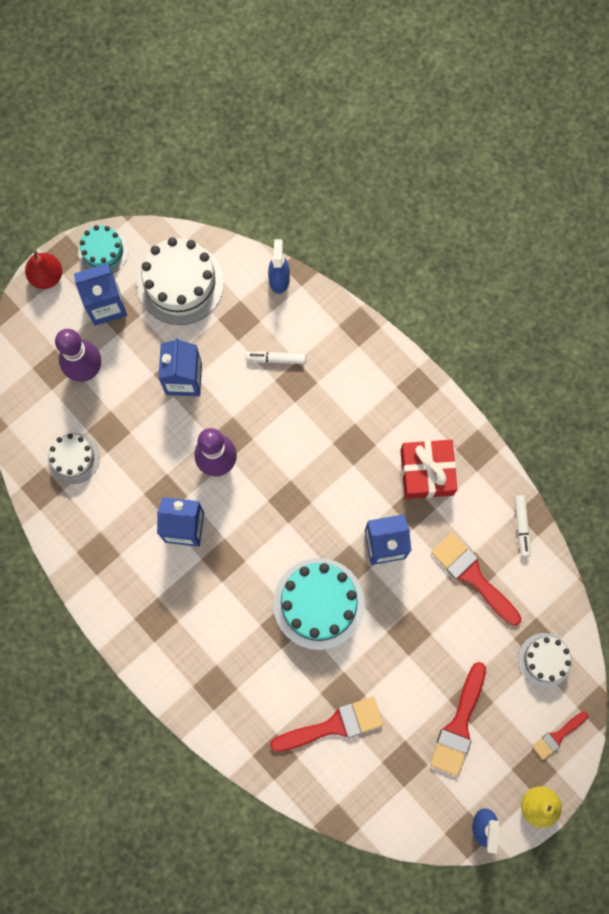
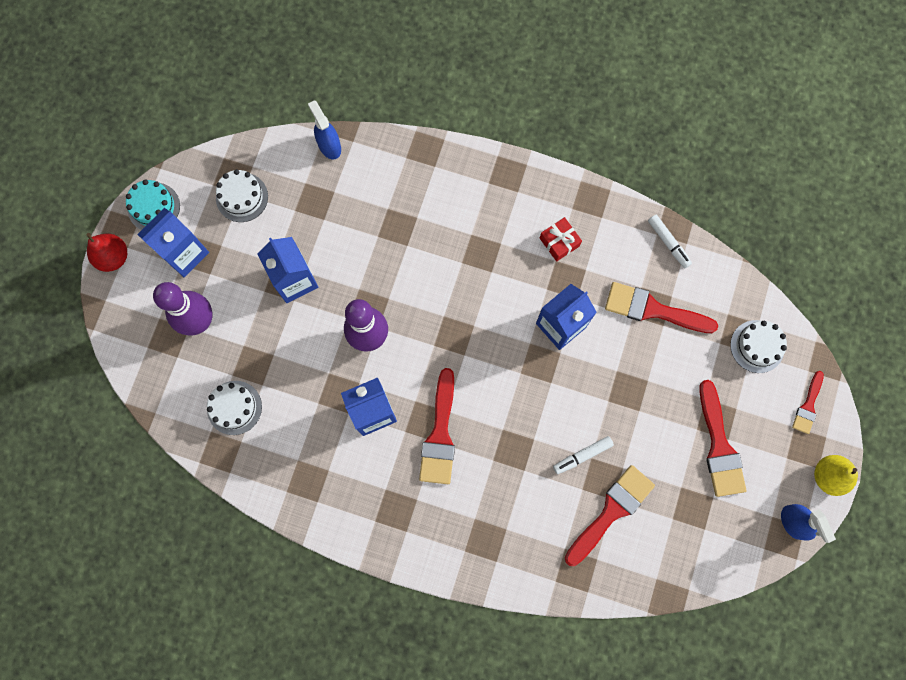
camera: 30 degrees left, 0 degrees up
white cake [137,237,224,325] -> white cake [216,169,268,222], size x0.58
white marker [246,351,306,364] -> white marker moved to [553,436,614,474]
turquoise cake [273,558,365,650] -> none
red gift [400,440,458,499] -> red gift [540,217,582,262], size x0.58
none -> red brush [419,368,455,484]

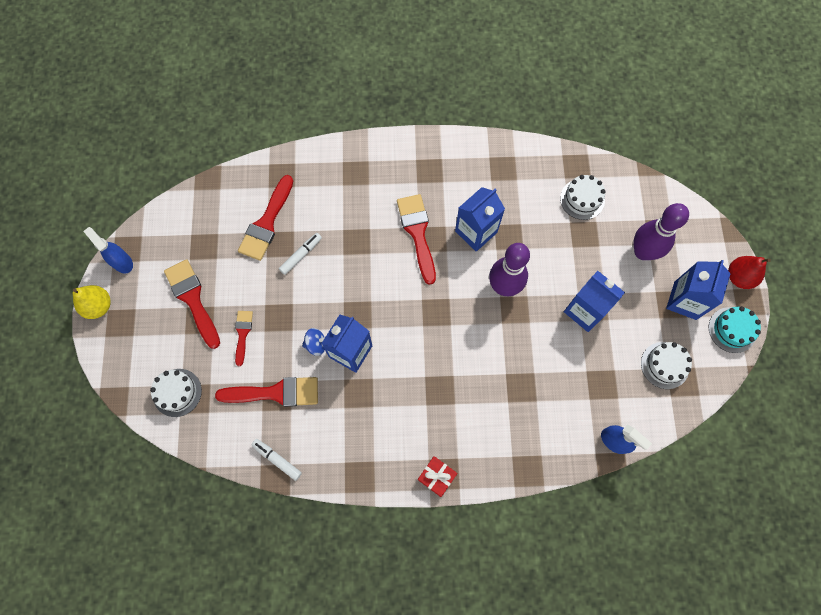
camera: 160 degrees right, 5 degrees down
red gift [540,217,582,262] -> red gift moved to [418,456,457,497]
red brush [792,371,824,434] -> red brush moved to [235,311,253,366]
none -> blue spinning top [302,328,325,356]

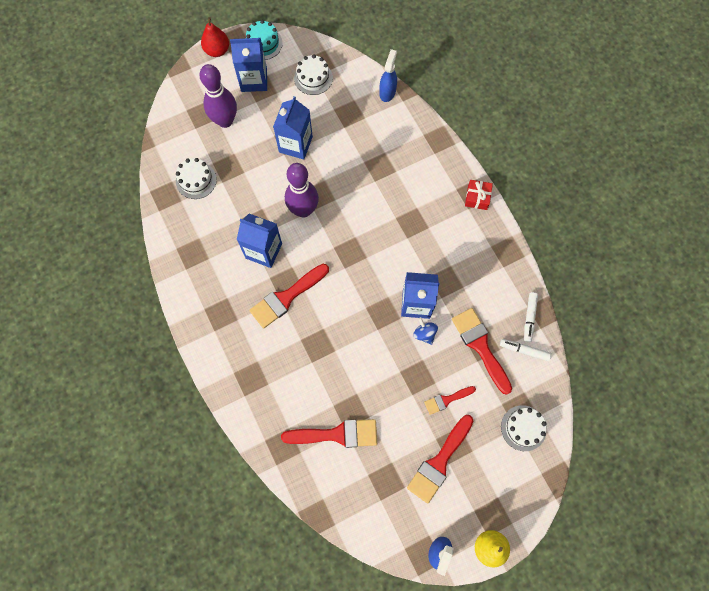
camera: 115 degrees left, 0 degrees up
white marker [279,233,322,275] -> white marker moved to [500,339,552,361]

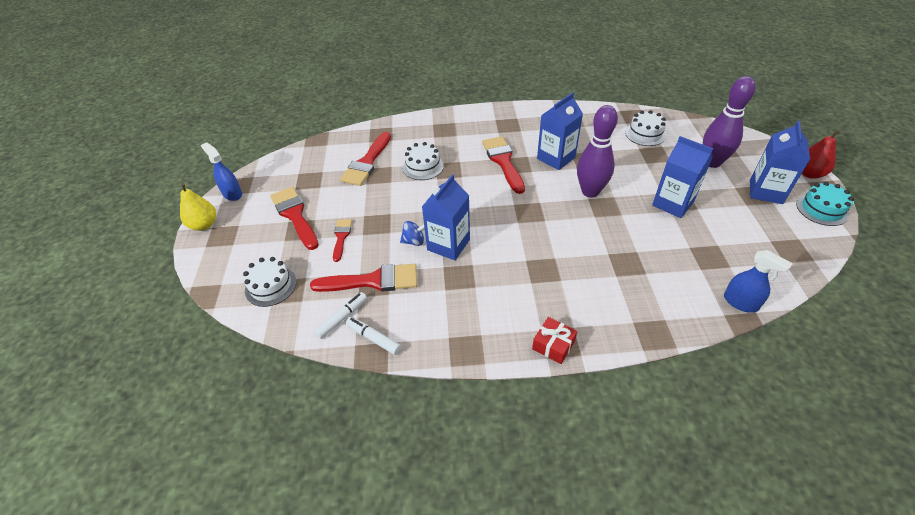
camera: 115 degrees right, 25 degrees down
white cake [294,54,333,95] -> white cake moved to [403,142,444,180]

